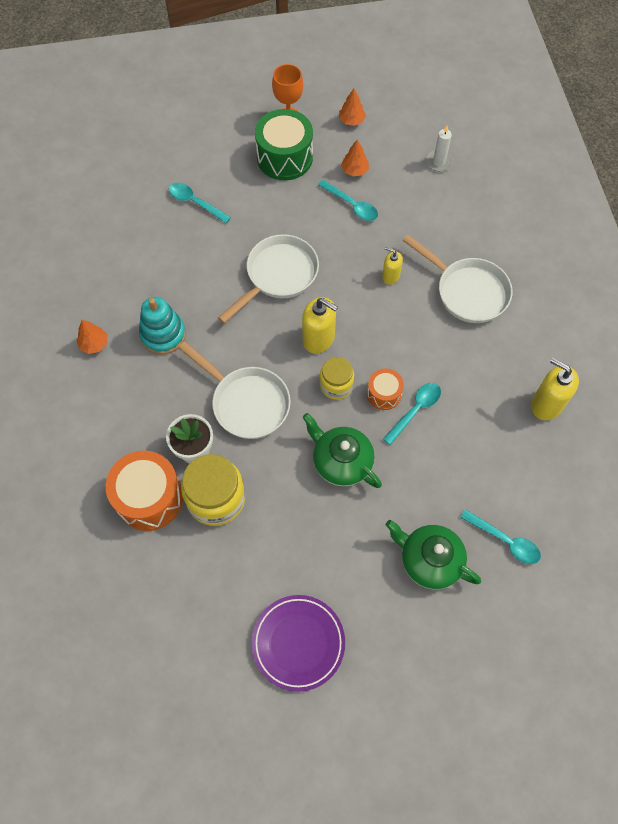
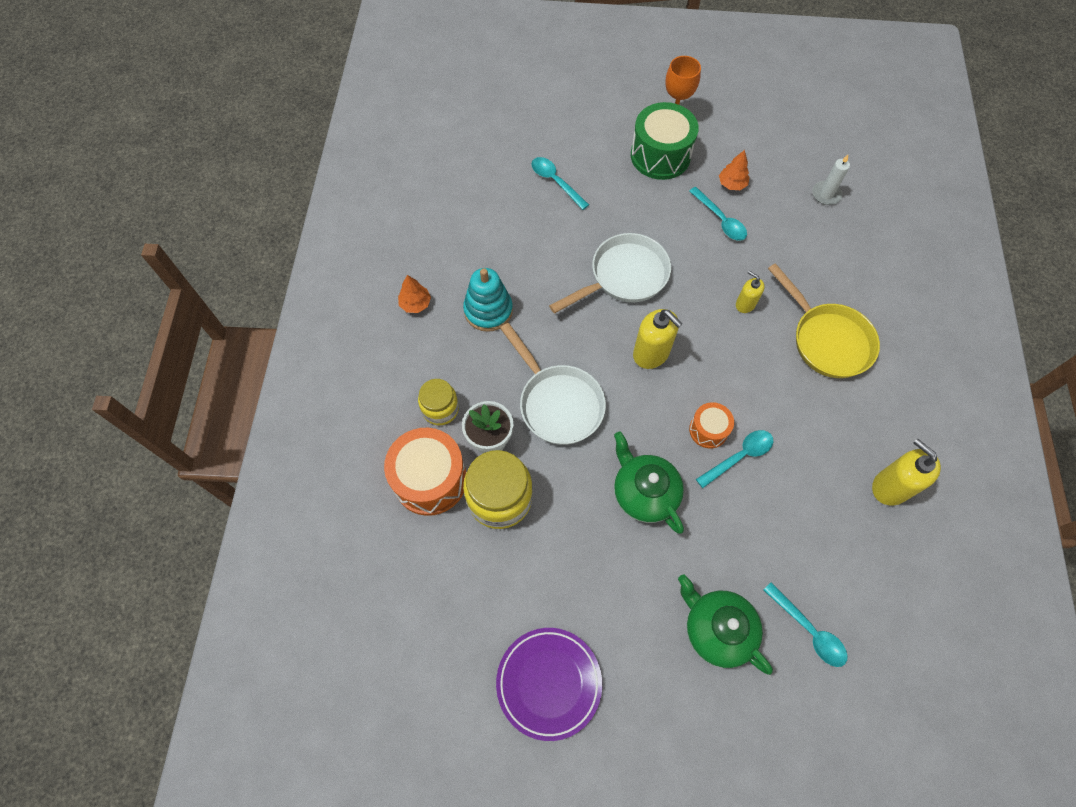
camera: 15 degrees right, 0 degrees up
yellow jar [319,357,354,400] -> yellow jar moved to [418,379,459,425]
orange tree [339,89,366,126] -> none
white pan [402,234,512,323] -> yellow pan [768,263,880,378]

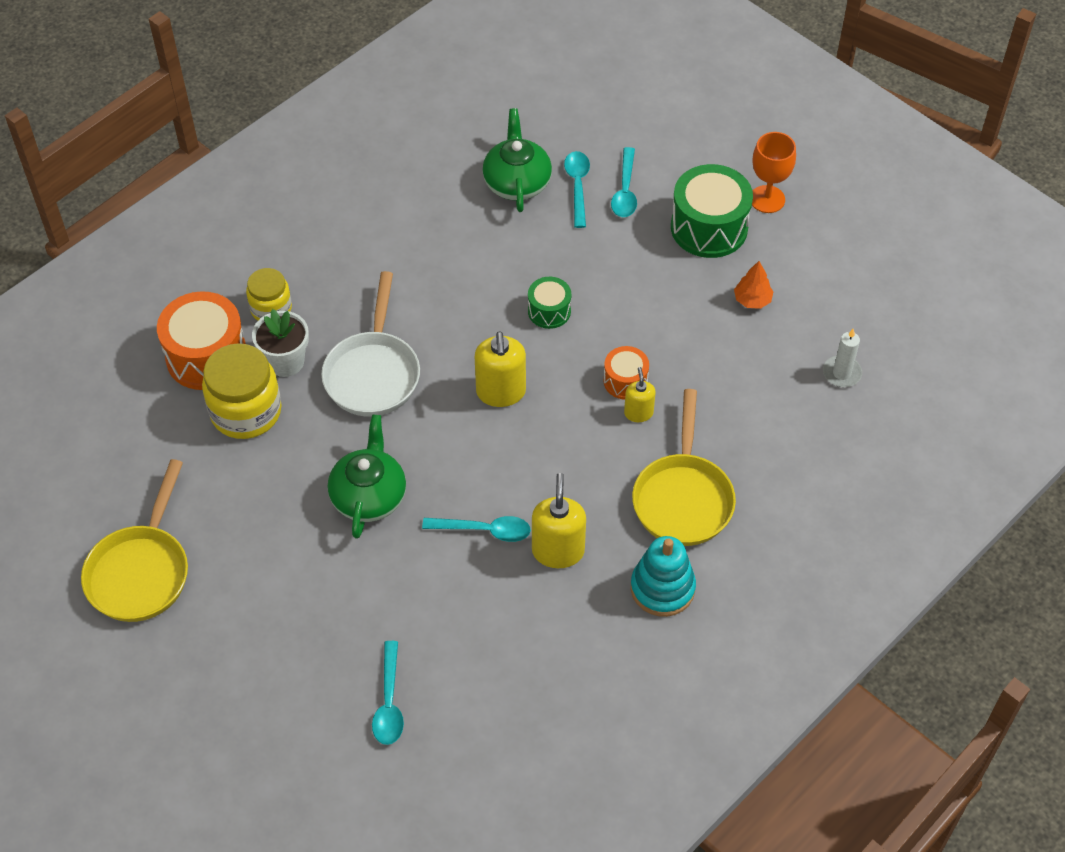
camera: 40 degrees right, 10 degrees down
orange tree [398,275,431,313] -> none
turquoise stacking toy [463,268,513,332] -> turquoise stacking toy moved to [631,536,696,617]
purple plate [496,628,602,741] -> yellow pan [81,459,188,622]
white pan [549,233,671,314] -> green drum [528,277,571,329]
green teapot [678,575,773,675] -> green teapot moved to [483,108,552,212]
turquoise spoon [689,187,747,241] -> turquoise spoon moved to [611,147,637,217]
orange drum [689,402,734,449] -> orange drum moved to [603,346,649,400]
yellow soap dispenser [872,439,941,506] -> yellow soap dispenser moved to [532,473,586,568]

